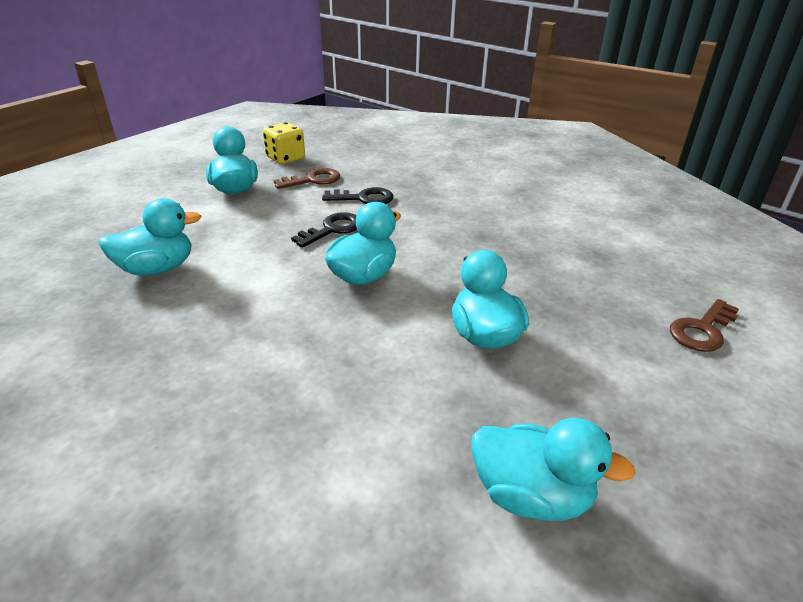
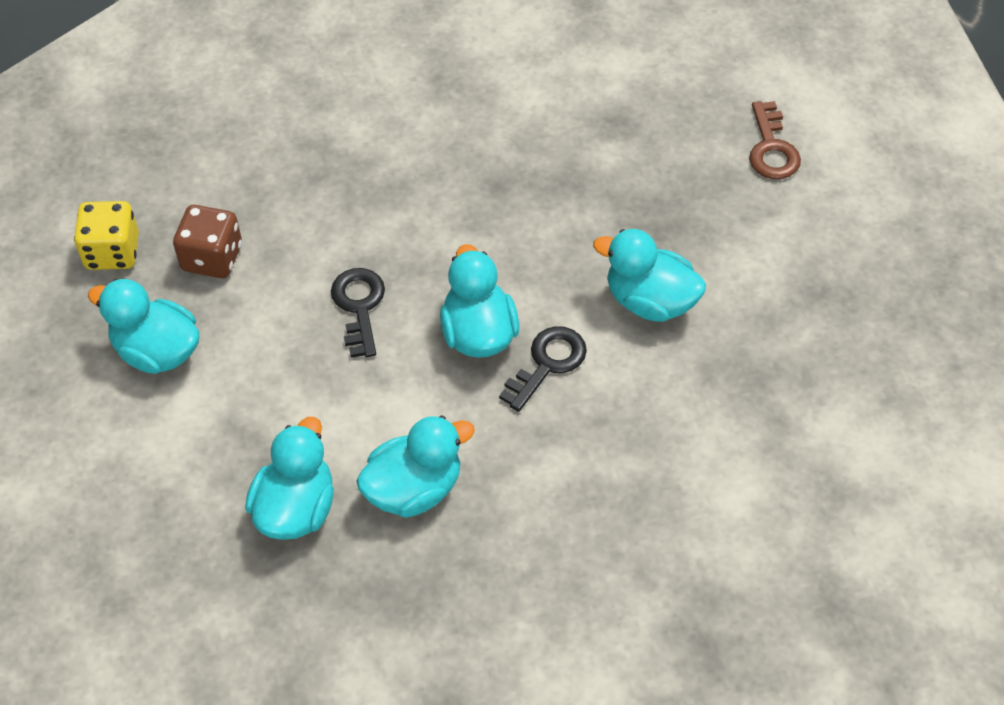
camera: 50 degrees left, 20 degrees up
brown key [274,168,340,189] -> brown dice [173,205,242,278]
black key [322,187,394,204] -> black key moved to [499,326,587,412]
turquoise duck [471,418,636,521] -> turquoise duck moved to [357,415,475,518]

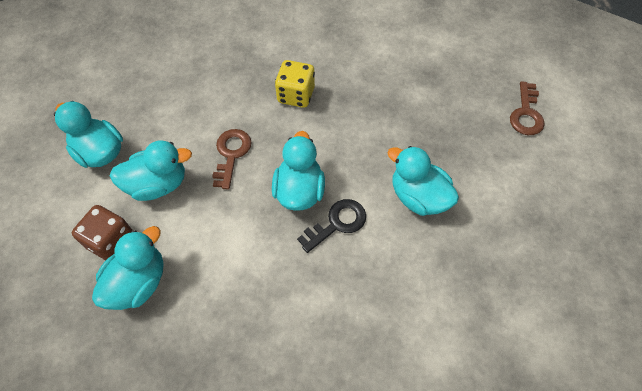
camera: 15 degrees right, 5 degrees up
yellow dice [74,201,139,270] -> yellow dice moved to [275,60,315,108]
brown dice [173,205,242,278] -> brown dice moved to [72,205,133,261]
black key [331,268,385,358] -> brown key [212,129,252,189]
turquoise duck [357,415,475,518] -> turquoise duck moved to [110,140,192,201]

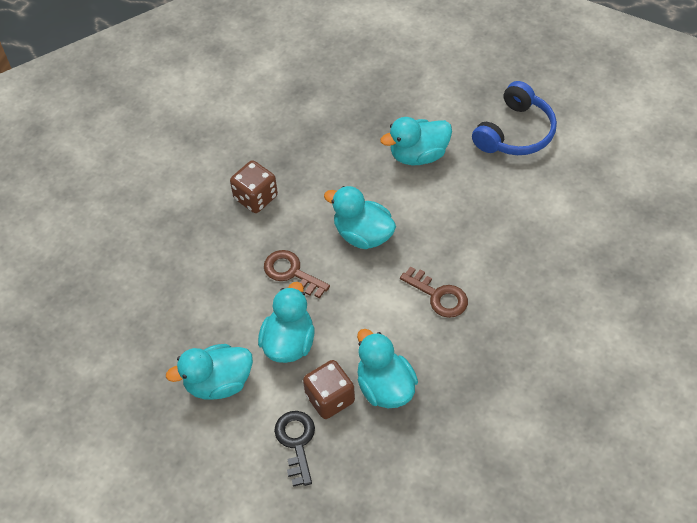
camera: 60 degrees left, 5 degrees down
yellow dice [275,60,315,108] -> brown dice [230,160,278,213]
black key [297,199,366,253] -> black key moved to [274,411,315,487]
brown key [510,81,545,135] -> brown key moved to [400,266,468,318]
none -> blue headphones [472,81,557,155]

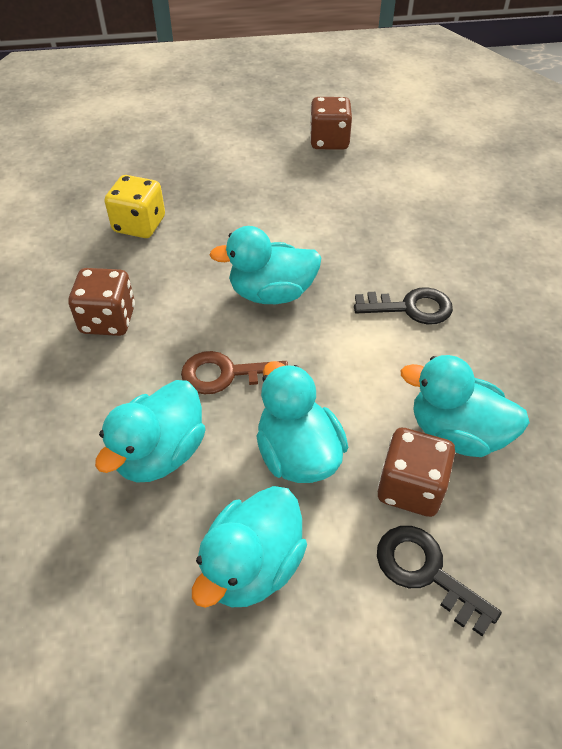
camera: 40 degrees left, 5 degrees down
turquoise duck [380,117,452,165] -> turquoise duck moved to [95,380,206,483]
brown key [400,266,468,318] -> black key [354,287,453,325]
blue headphones [472,81,557,155] -> brown dice [310,97,352,150]
none -> yellow dice [105,175,165,238]

